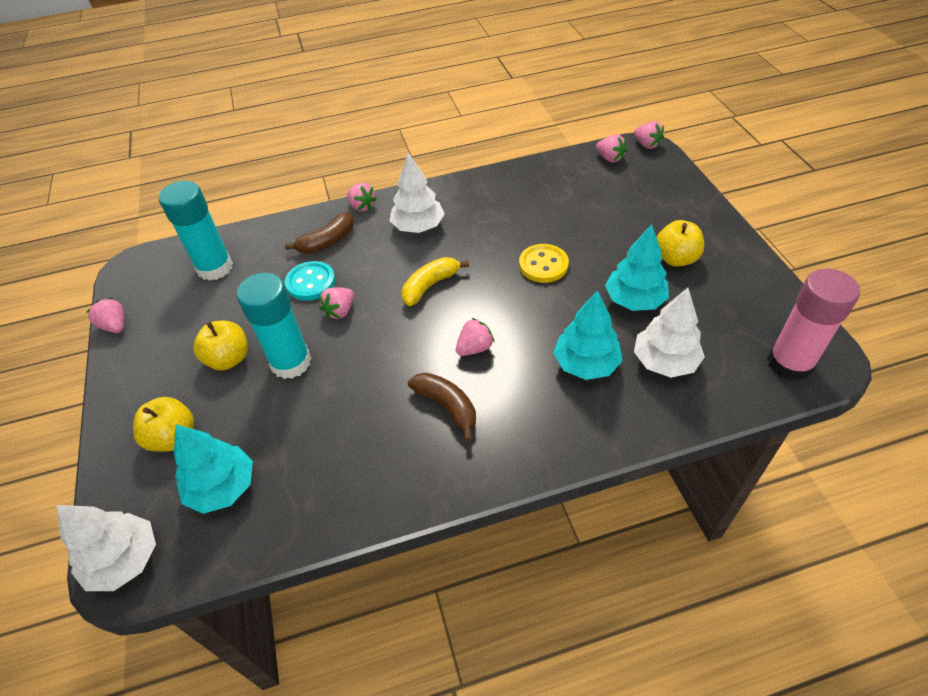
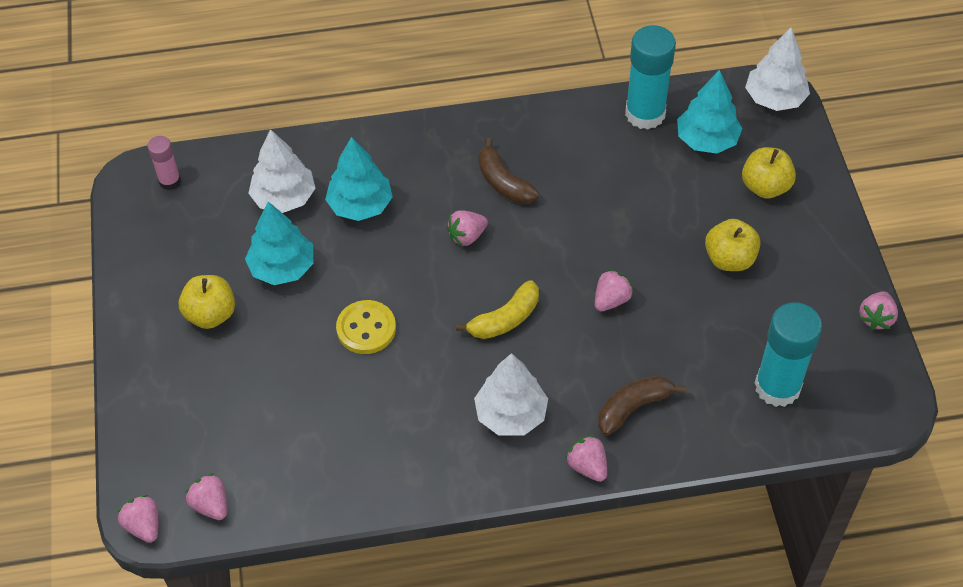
camera: 175 degrees left, 5 degrees up
pink strawberry [87,297,124,333] -> pink strawberry turned 60 degrees clockwise [859,291,898,330]
turquoise glue stick [237,273,312,379] -> turquoise glue stick moved to [625,25,676,129]
turquoise button [285,261,335,301] -> none
pink glue stick [767,269,860,381] -> pink glue stick [147,136,181,190], size x0.53

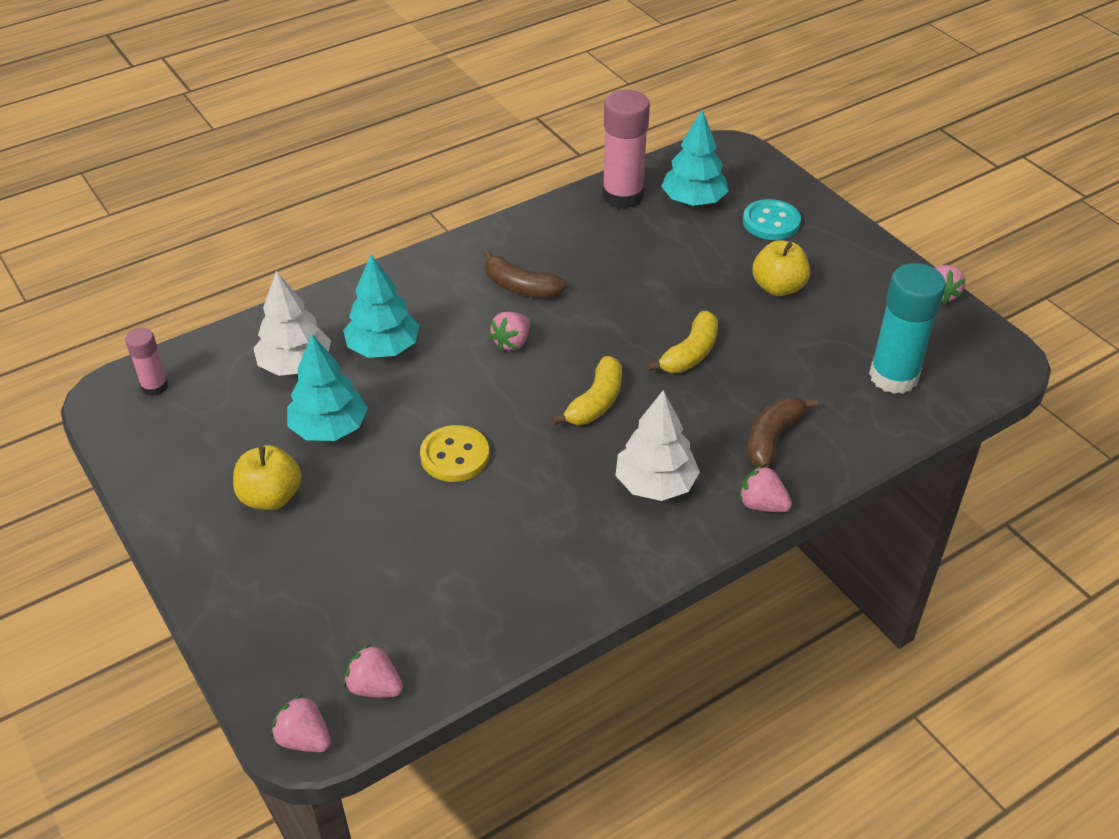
camera: 25 degrees left, 10 degrees down
pink strawberry [595,269,634,311] -> yellow banana [647,311,718,373]
turquoise glue stick [625,25,676,129] -> pink glue stick [602,90,650,209]
yellow apple [742,147,796,199] -> turquoise button [743,199,801,240]
white tree [745,28,810,111] -> none

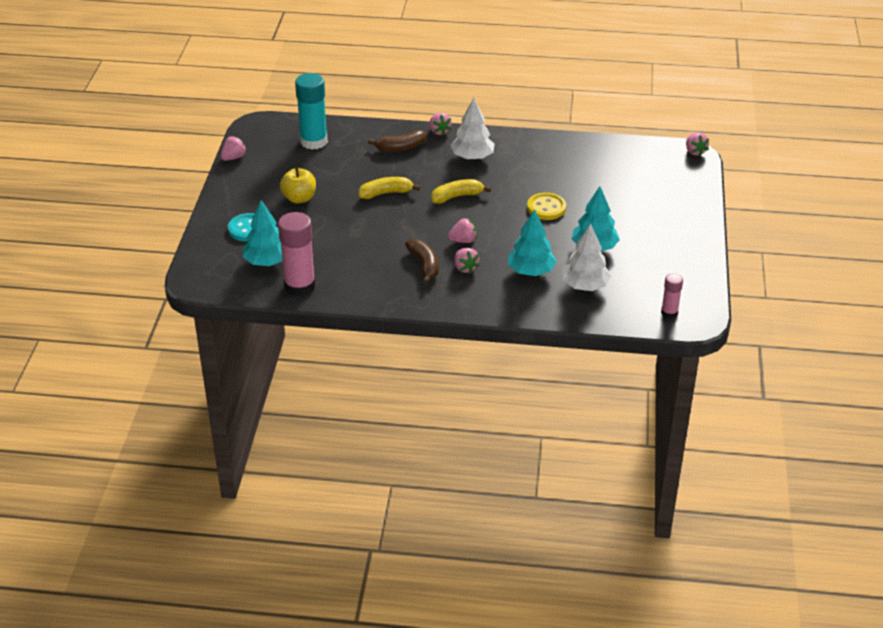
camera: 140 degrees left, 5 degrees down
yellow apple [233,445,301,510] -> none
pink strawberry [344,644,403,698] -> pink strawberry moved to [454,248,480,274]

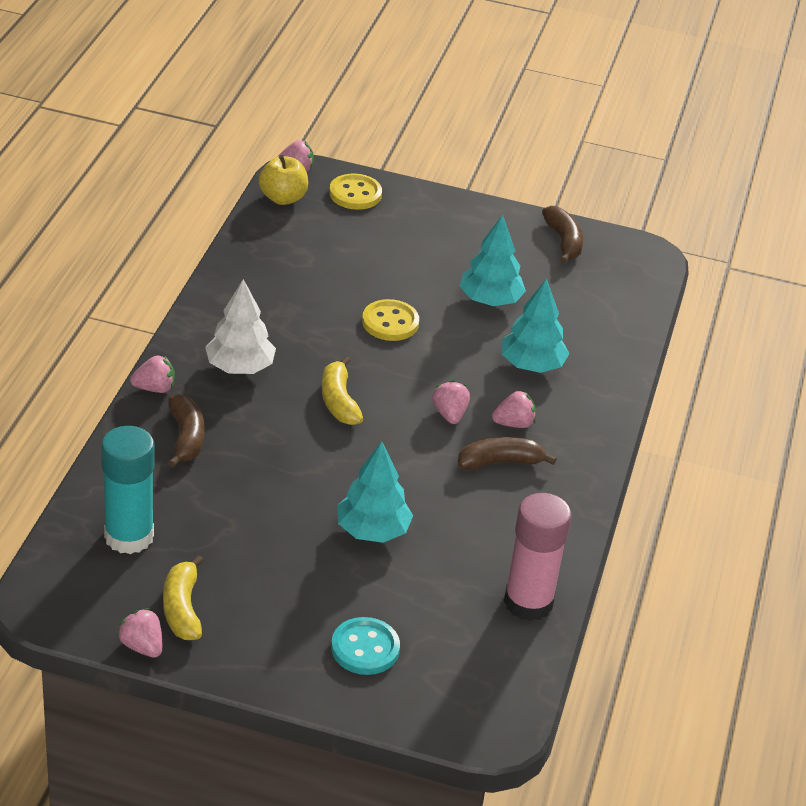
camera: 85 degrees left, 0 degrees up
turquoise tree [243,200,283,266] -> turquoise tree moved to [337,442,413,543]
yellow apple [280,166,316,204] -> yellow apple moved to [259,155,308,205]
yellow banana [358,177,420,199] -> yellow banana moved to [163,555,204,640]
white tree [562,224,611,291] -> none
pink glue stick [661,273,683,318] -> none
none -> yellow button [329,174,382,210]
none -> brown banana [542,206,583,263]

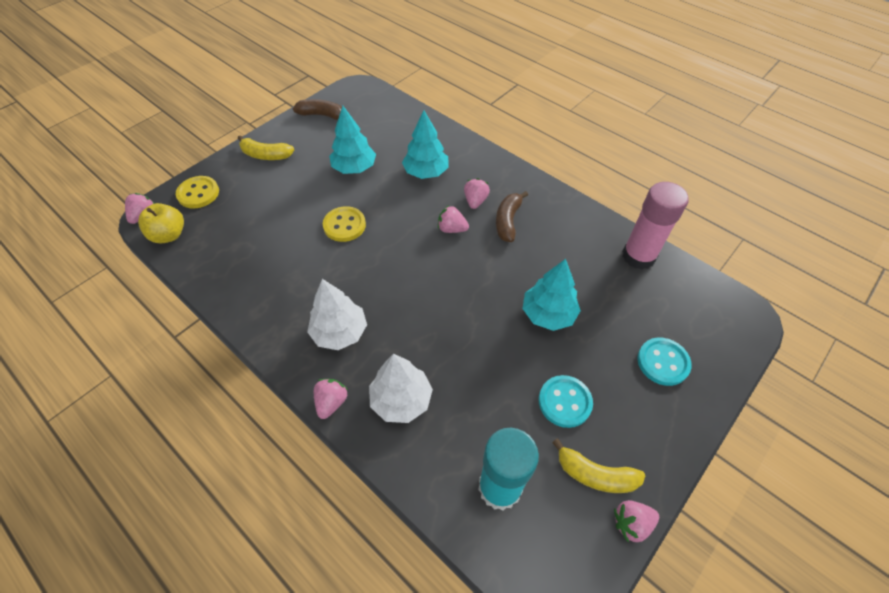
camera: 60 degrees left, 15 degrees up
brown banana [168,394,205,467] -> white tree [369,353,433,423]
yellow banana [322,356,363,425] -> yellow banana moved to [238,135,294,160]
none -> turquoise button [539,375,593,428]

